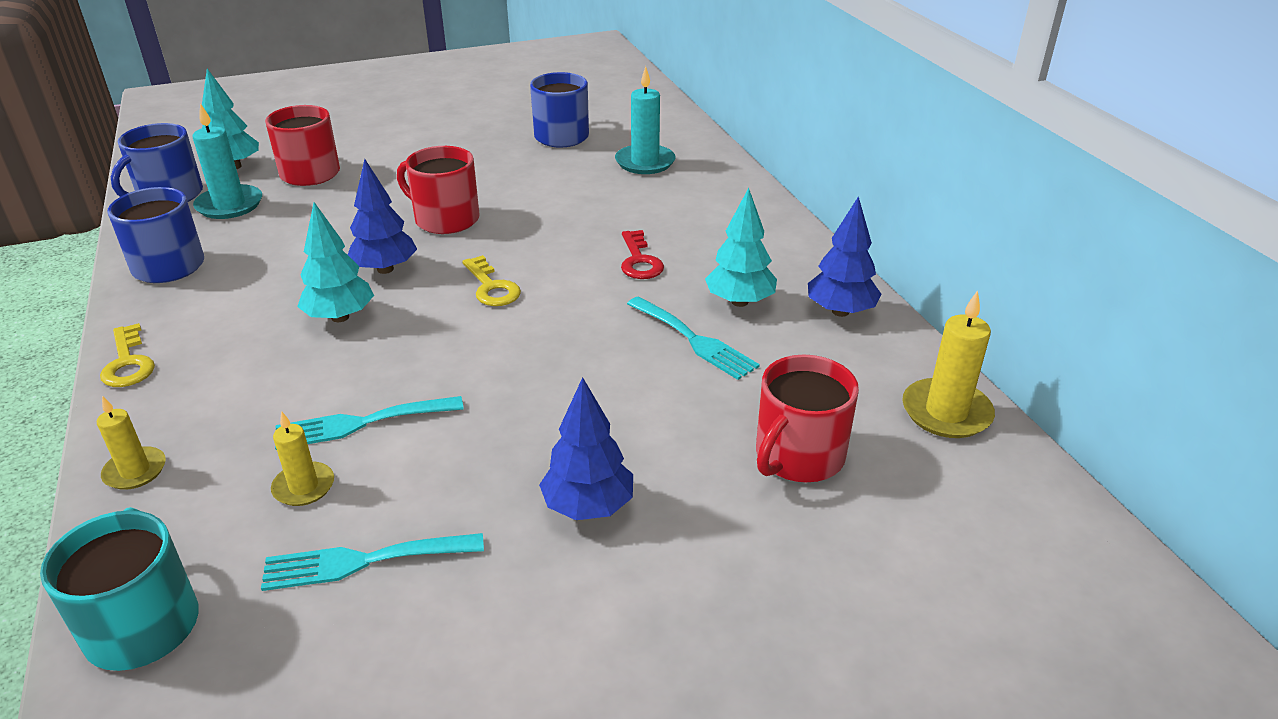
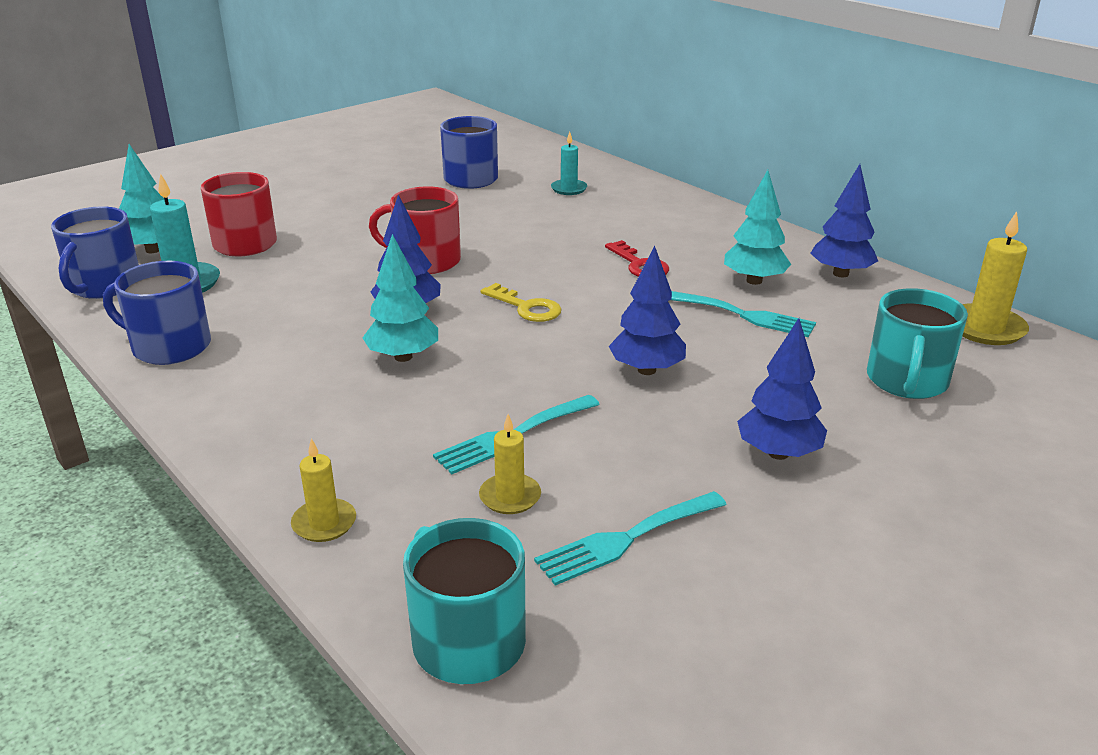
camera: 20 degrees left, 5 degrees down
yellow key [100,323,155,387] -> none
turquoise candle [615,66,676,174] -> turquoise candle [551,132,587,195], size x0.62
red mug [756,354,859,483] -> turquoise mug [867,288,968,399]
none -> blue tree [609,245,686,375]

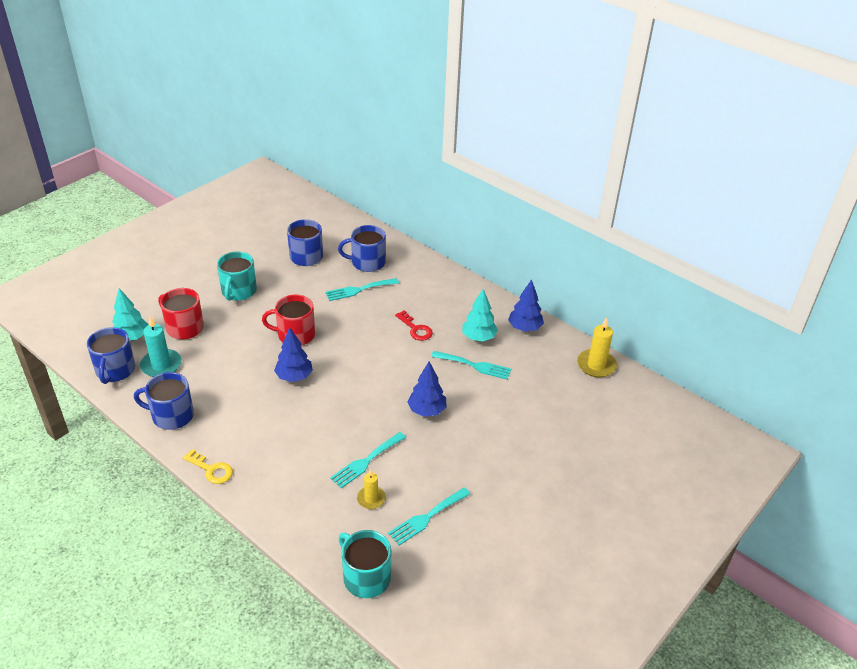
camera: 10 degrees left, 10 degrees up
yellow candle [291,438,356,542] -> none
turquoise tree [363,234,438,362] -> none
yellow key [481,283,562,322] -> yellow key moved to [183,449,233,484]
turquoise candle [551,132,587,195] -> blue mug [338,225,386,272]
blue tree [737,318,827,460] -> none
turquoise mug [867,288,968,399] -> turquoise mug moved to [217,251,257,301]
none -> turquoise fork [326,278,399,301]

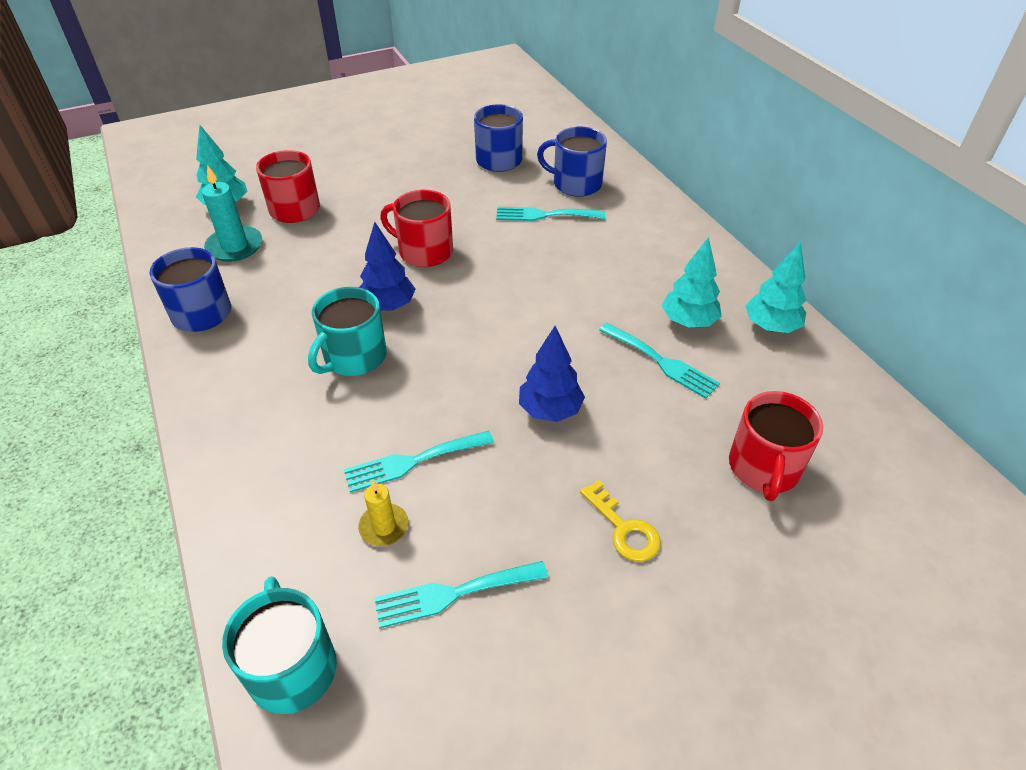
camera: 25 degrees right, 5 degrees up
blue mug [87,327,135,384] -> none
yellow key [183,449,233,484] -> yellow key moved to [580,480,661,562]
turquoise mug [217,251,257,301] -> turquoise mug moved to [308,287,387,376]
red key [395,310,433,341] -> none
blue tree [508,279,544,332] -> turquoise tree [745,242,806,333]
yellow candle [577,317,617,378] -> none
none -> red mug [729,391,823,501]

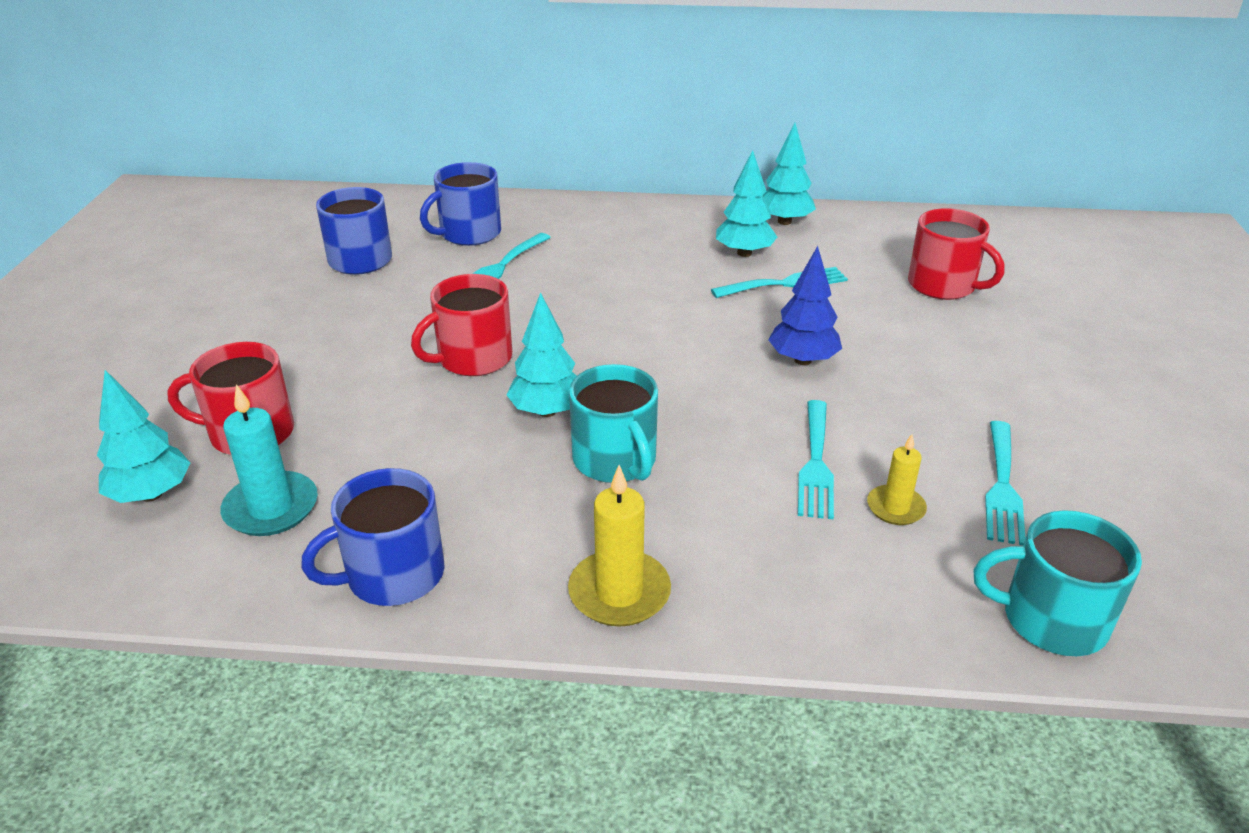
camera: 60 degrees left, 10 degrees down
blue tree [359,222,416,311] -> turquoise tree [506,292,576,417]
yellow key [580,480,661,562] -> none
none -> yellow candle [568,465,671,627]

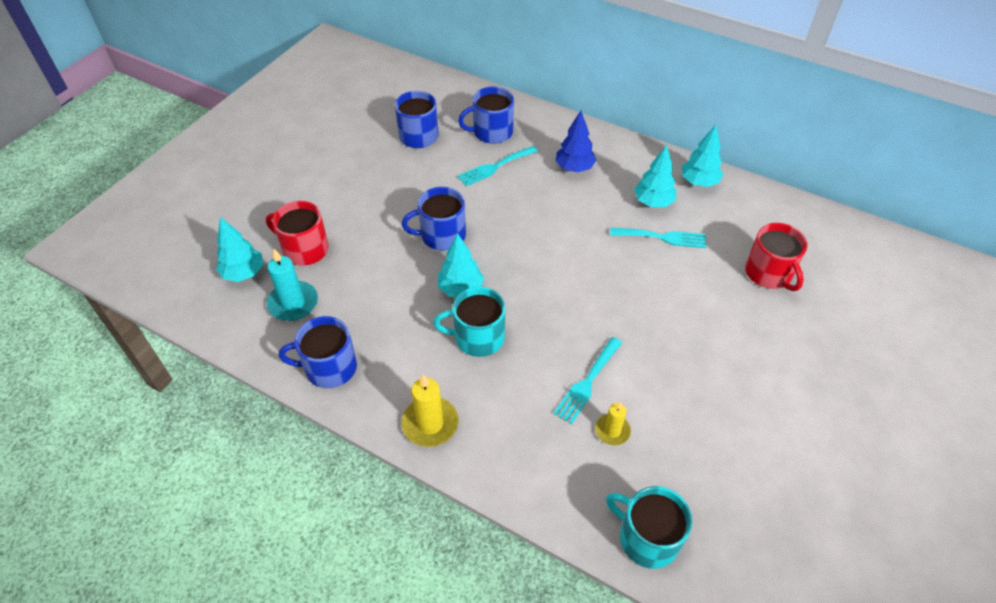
camera: 25 degrees right, 15 degrees up
red mug [411,274,512,376] -> blue mug [402,187,466,250]
turquoise mug [569,364,658,483] -> turquoise mug turned 90 degrees clockwise [433,287,505,357]
blue tree [768,246,842,365] -> blue tree moved to [556,111,596,172]
turquoise fork [985,421,1025,546] -> none

